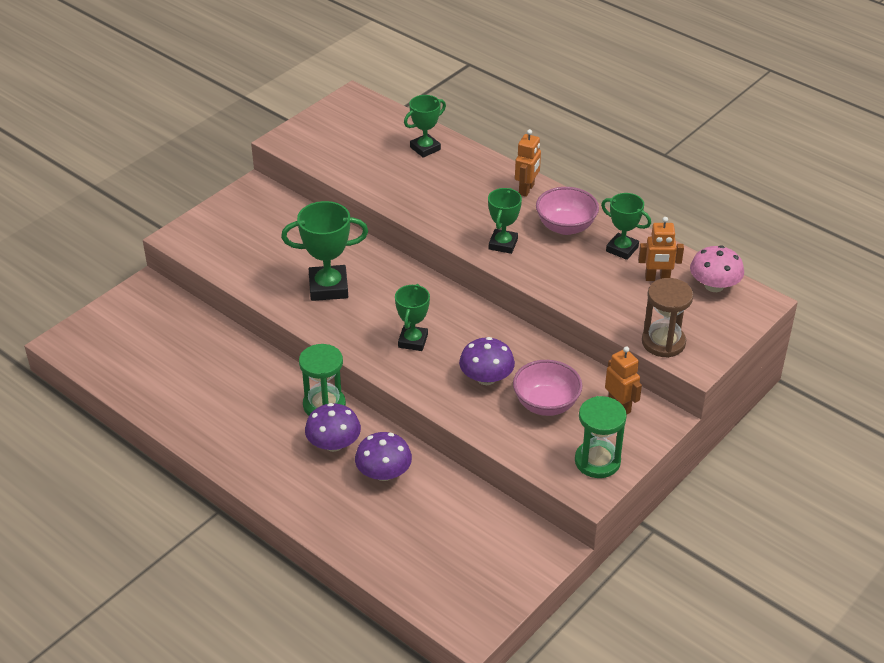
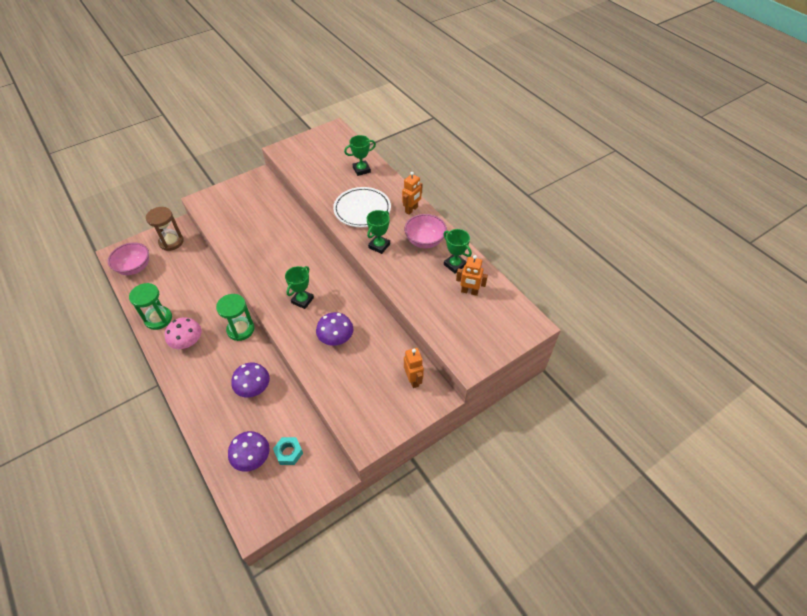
camera: 15 degrees right, 10 degrees up
green trophy [281,201,368,301] -> none
purple mushroom [305,403,361,452] -> purple mushroom moved to [228,431,269,472]
pink bowl [513,360,583,416] -> pink bowl moved to [108,242,149,275]
green hourglass [575,396,627,478] -> green hourglass moved to [129,283,172,330]
brown hourglass [642,278,694,358] -> brown hourglass moved to [146,207,184,251]
pink mushroom [690,245,744,292] -> pink mushroom moved to [165,317,202,349]
none -> turquoise nut [273,437,303,465]
none -> white plate [333,187,391,227]

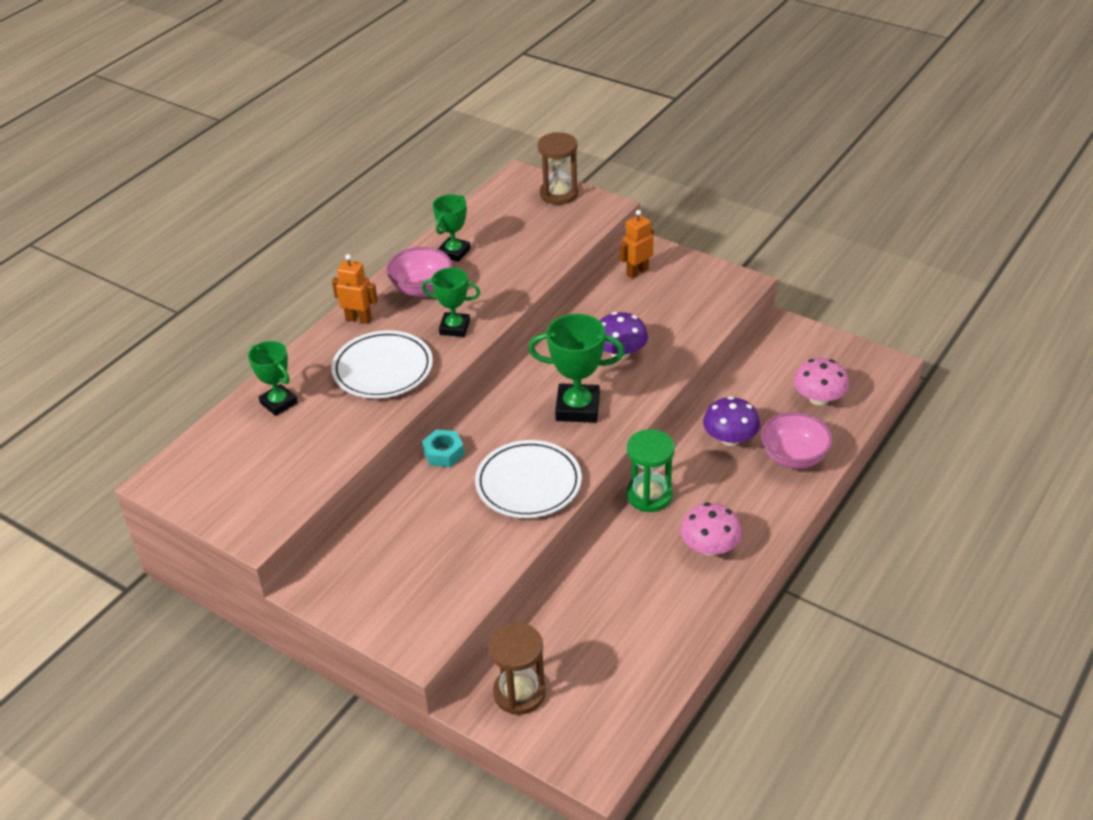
camera: 110 degrees left, 10 degrees down
pink bowl [108,242,149,275] -> pink bowl moved to [761,412,832,469]
green hourglass [129,283,172,330] -> none
purple mushroom [228,431,269,472] -> pink mushroom [793,358,849,406]
turquoise nut [273,437,303,465] -> turquoise nut moved to [422,429,464,467]
green trophy [285,266,314,309] -> green trophy [528,314,625,423], size x1.54
orange robot [456,255,488,296] -> none
none -> white plate [475,440,582,518]
none -> brown hourglass [538,132,578,205]

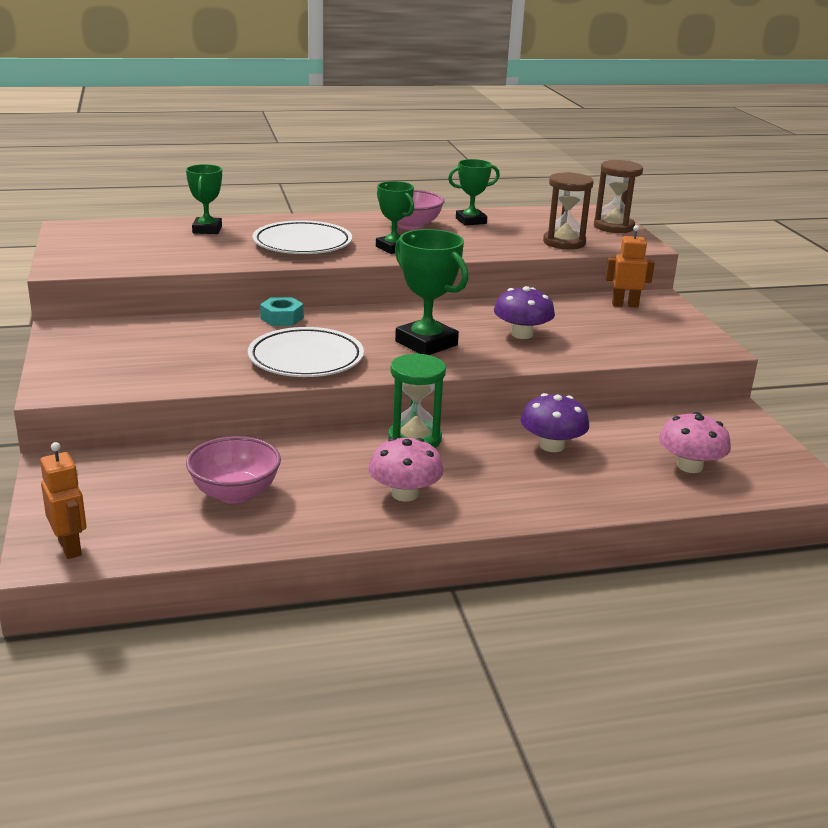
camera: 40 degrees right, 15 degrees down
orange robot [332,254,378,324] -> orange robot moved to [40,442,86,559]
brown hourglass [488,622,546,715] -> brown hourglass moved to [543,172,593,249]
pink bowl [761,412,832,469] -> pink bowl moved to [186,436,281,504]

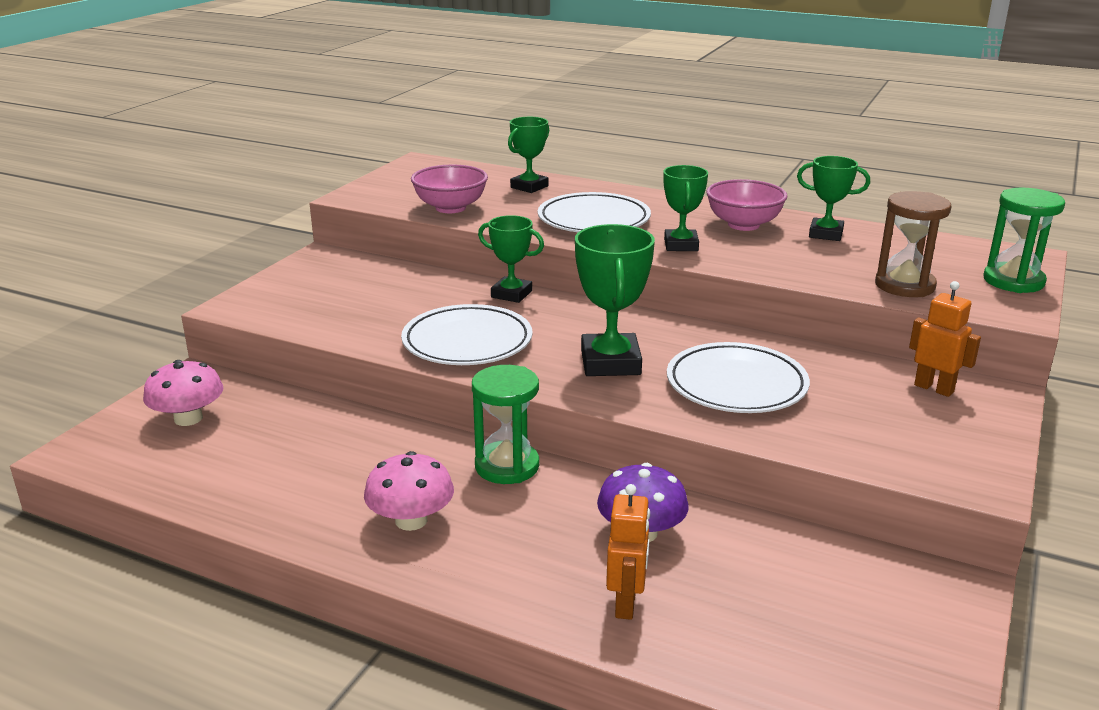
camera: 40 degrees right, 0 degrees up
orange robot [40,442,86,559] -> orange robot moved to [606,484,650,620]
pink bowl [186,436,281,504] -> pink bowl moved to [411,165,488,213]
turquoise nut [260,297,304,326] -> green trophy [478,215,544,303]
purple mushroom [494,286,555,339] -> white plate [667,342,810,413]
brown hourglass [594,160,643,233] -> green hourglass [984,188,1065,293]
pink mushroom [659,412,731,473] -> pink mushroom moved to [143,360,223,426]

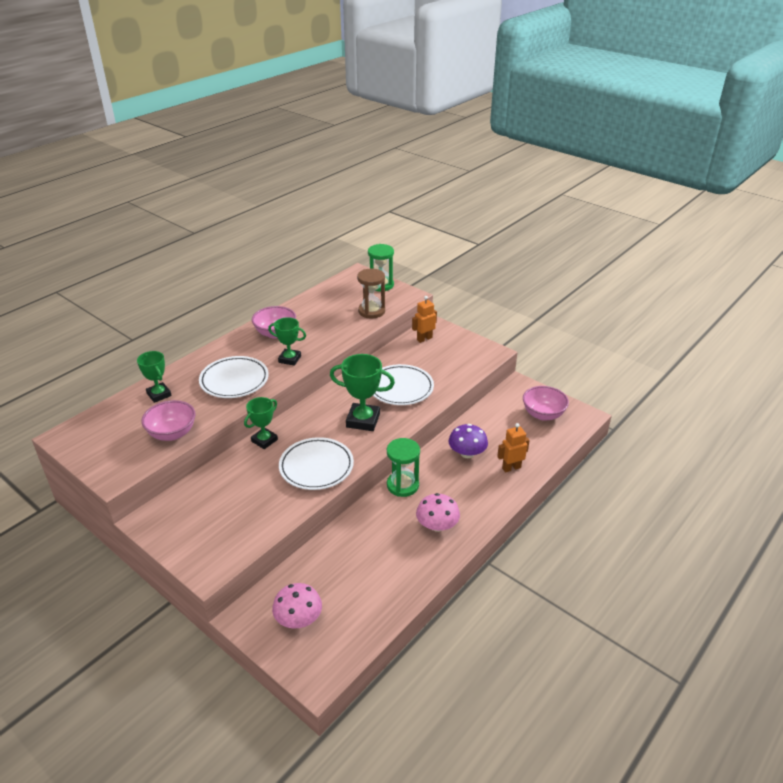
camera: 75 degrees left, 10 degrees up
orange robot [606,484,650,620] -> orange robot turned 45 degrees counterclockwise [497,423,530,472]
green trophy [797,156,870,241] -> none
none -> pink bowl [523,386,569,421]

